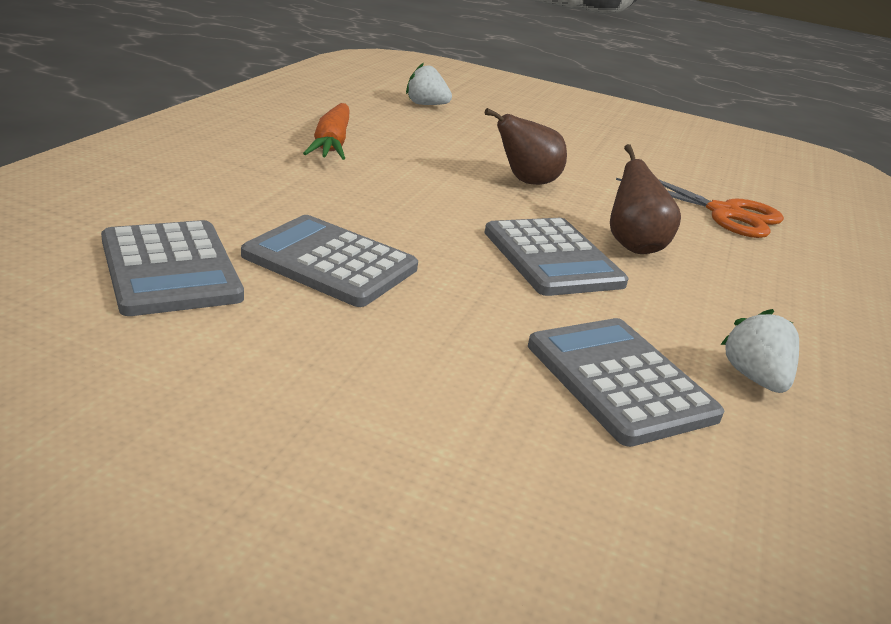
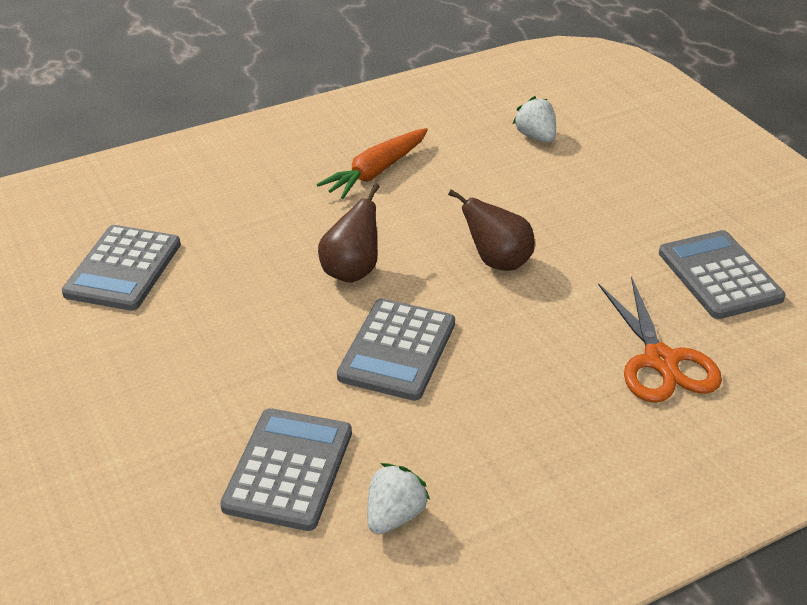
camera: 45 degrees right, 10 degrees up
grey calculator [241,215,418,307] -> grey calculator moved to [659,230,785,319]
brown pear [610,144,681,254] -> brown pear moved to [318,183,380,283]

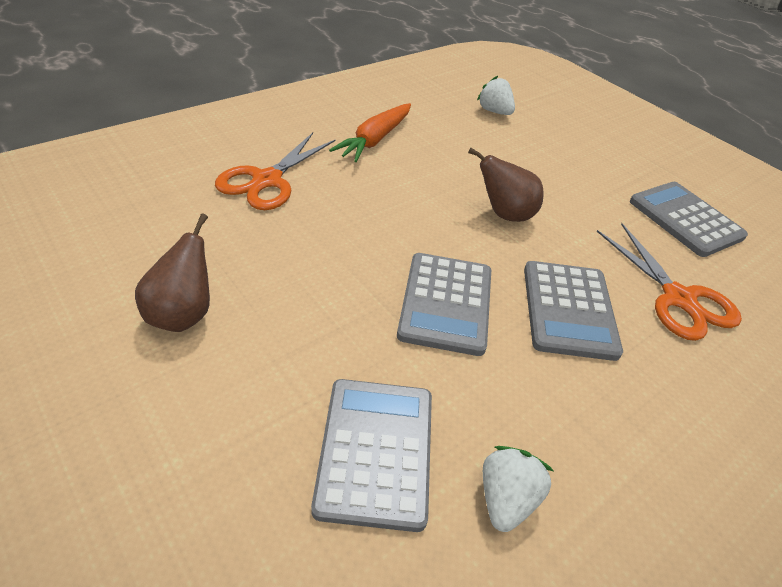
camera: 15 degrees left, 5 degrees up
grey calculator [62,225,181,311] -> grey calculator moved to [524,261,623,361]
brown pear [318,183,380,283] -> brown pear moved to [135,214,210,332]
none -> orange scissors [215,133,336,210]

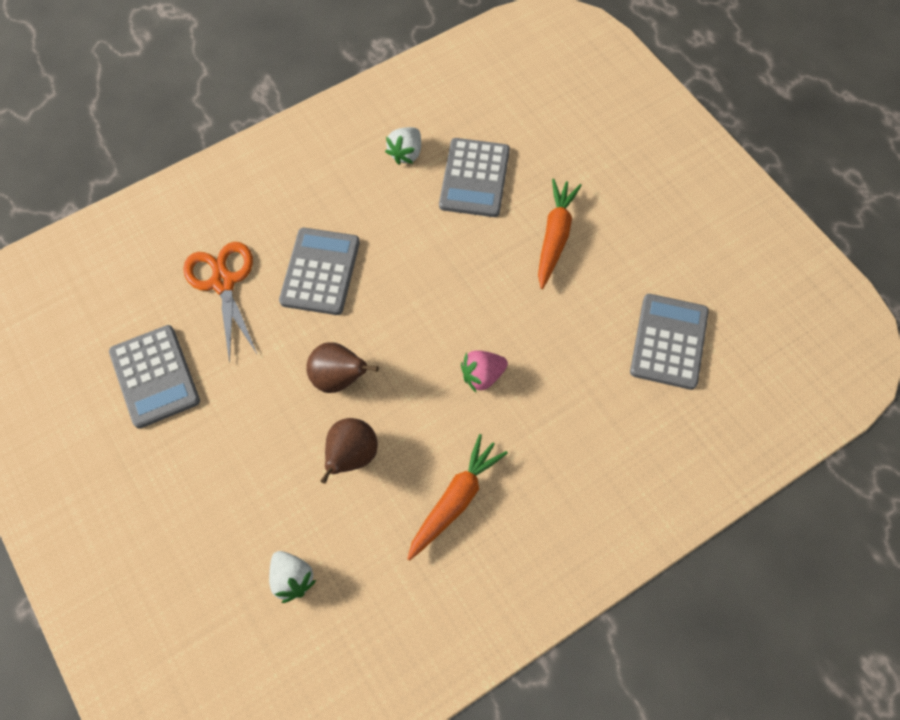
camera: 170 degrees left, 20 degrees up
brown pear [135,214,210,332] -> brown pear moved to [320,418,378,484]
orange scissors [215,133,336,210] -> none
grey calculator [397,253,491,356] -> grey calculator moved to [630,294,709,390]
none -> pink strawberry [461,350,508,392]
none -> orange carrot [538,179,582,289]

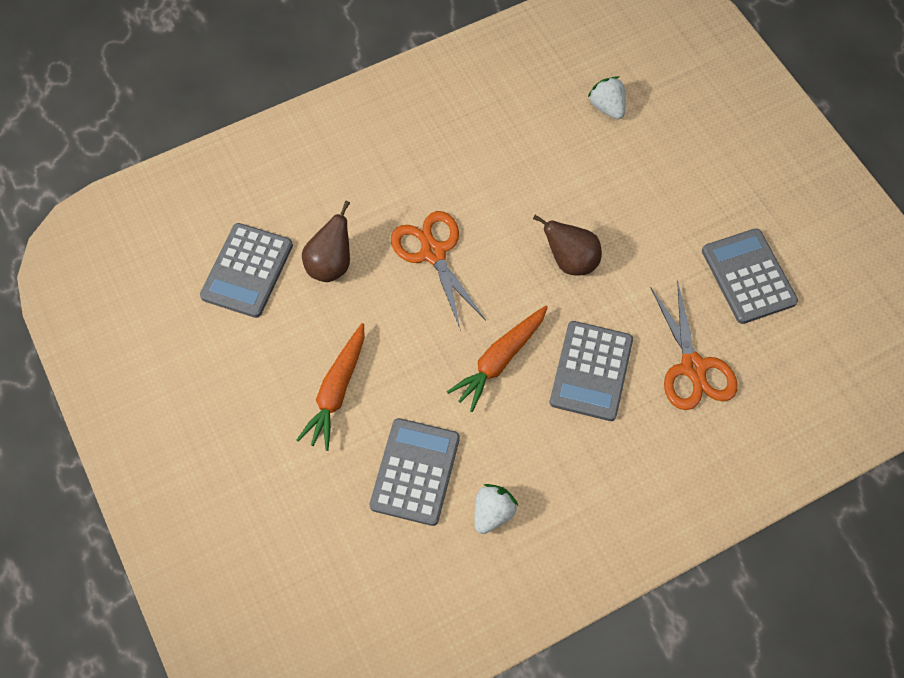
camera: 175 degrees left, 0 degrees up
brown pear [320,418,378,484] -> brown pear moved to [302,200,350,282]
orange carrot [407,434,508,561] -> orange carrot moved to [447,306,548,412]
pink strawberry [461,350,508,392] -> orange scissors [391,211,486,331]

